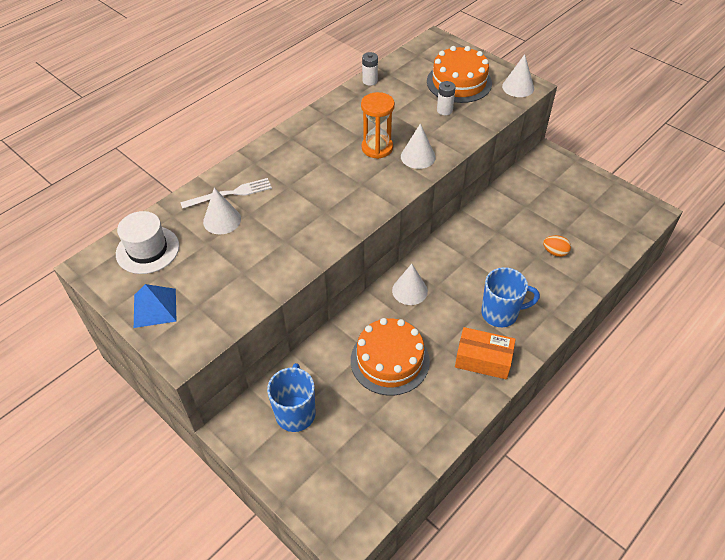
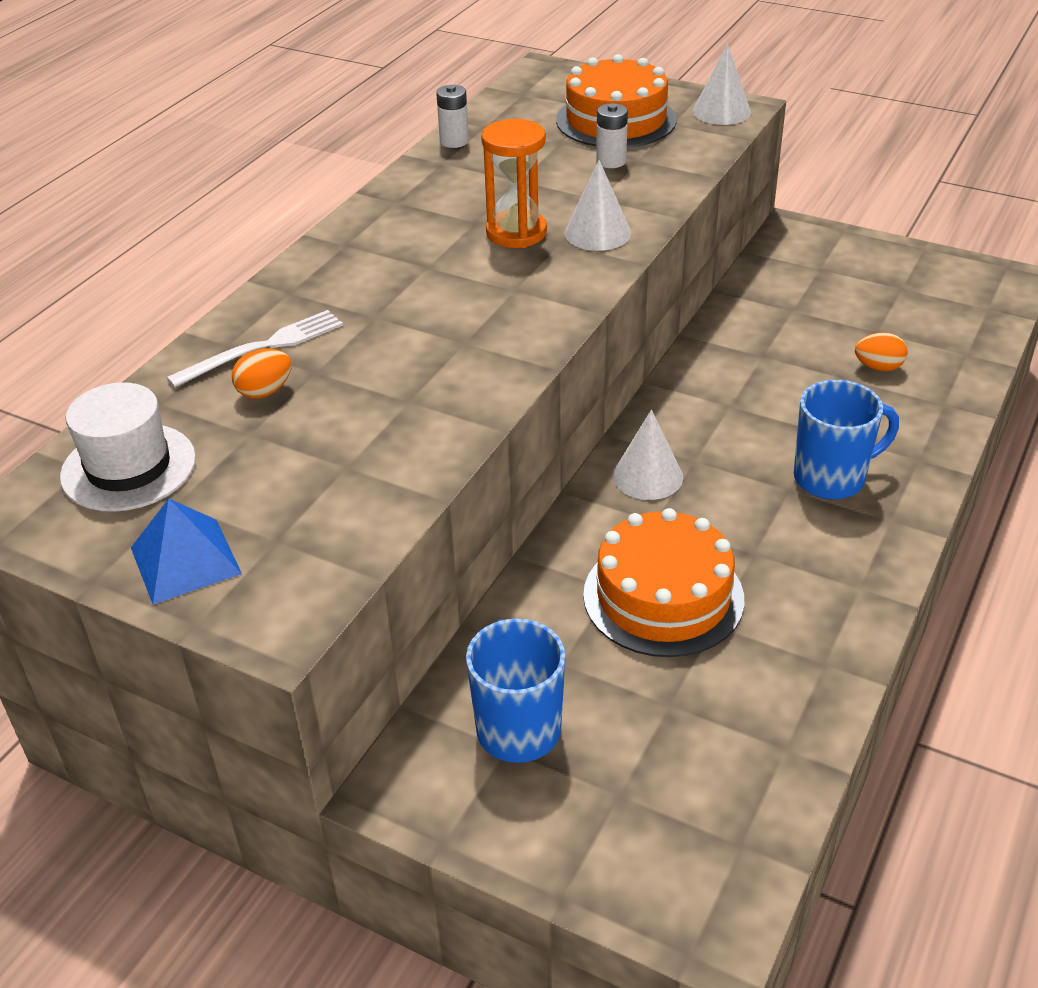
camera: 15 degrees left, 10 degrees down
white cone [203,188,241,234] -> orange egg [232,348,292,399]
orange box [455,327,516,379] -> none

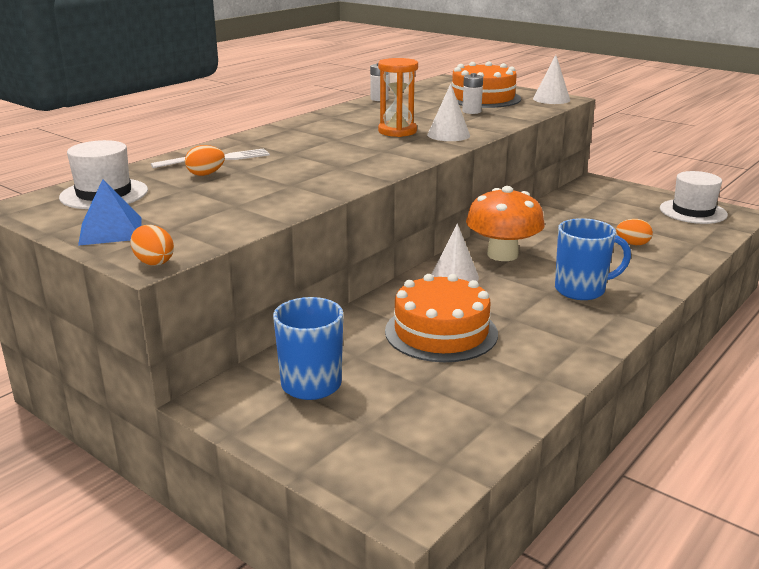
camera: 10 degrees right, 15 degrees down
none -> orange egg [130,225,174,266]
none -> orange mushroom [466,186,545,261]
none -> white hat [660,171,728,224]

